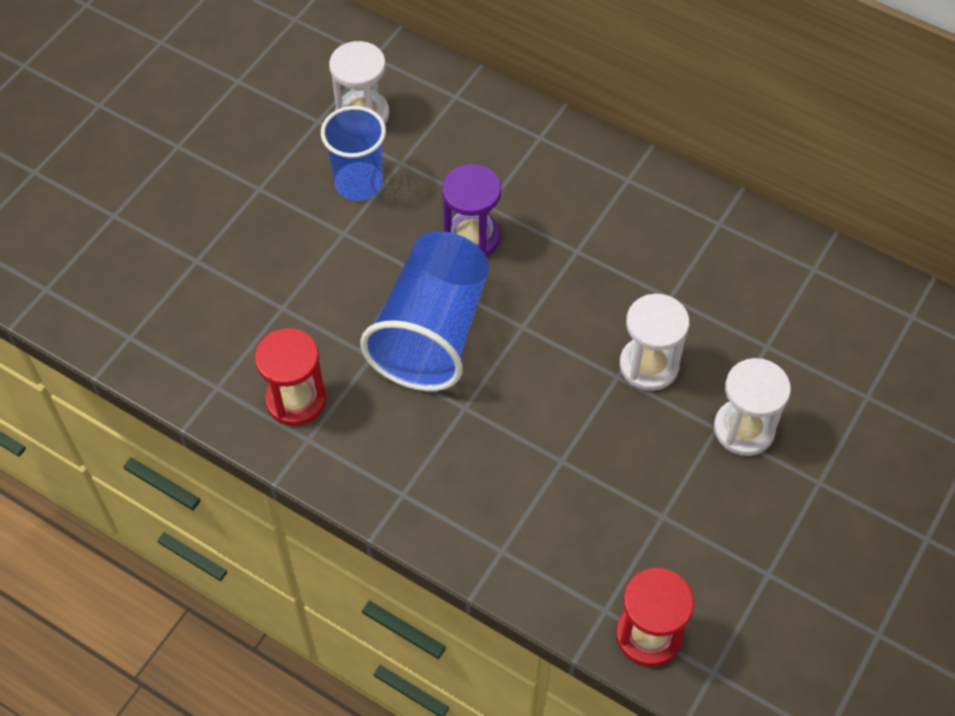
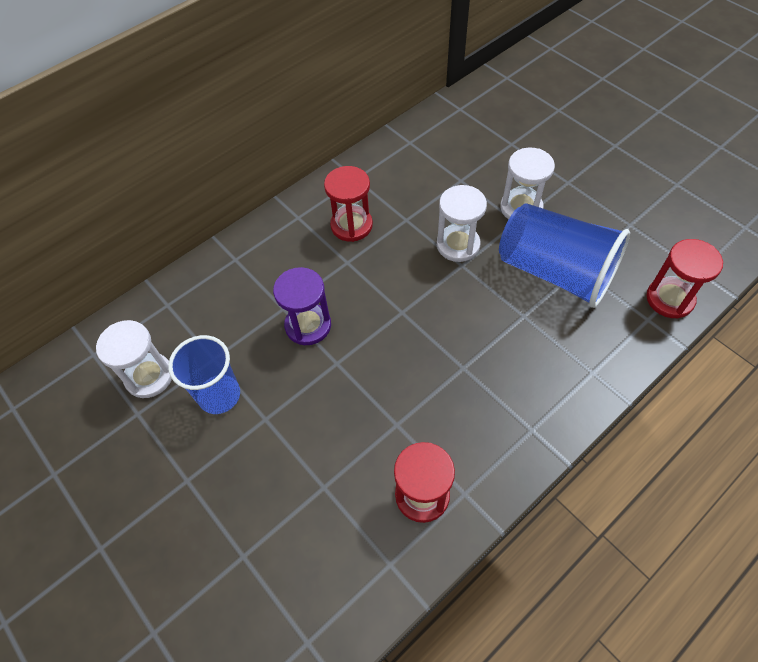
camera: 70 degrees left, 0 degrees up
blue cup [360,231,489,391] -> blue cup moved to [499,203,630,308]
none -> red hourglass [324,166,373,242]

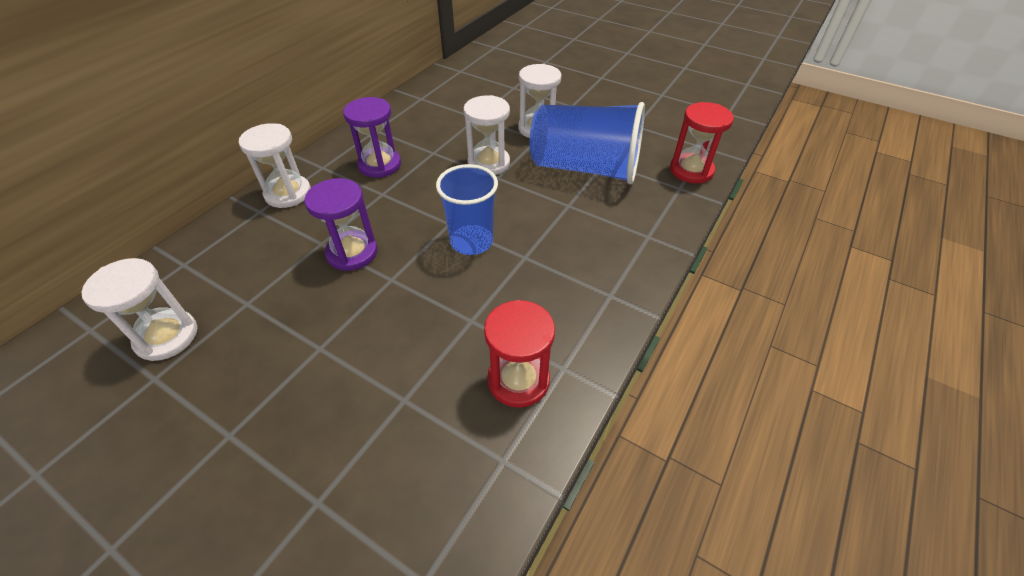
camera: 20 degrees left, 10 degrees down
blue cup [168,335,240,414] -> blue cup moved to [436,164,498,255]
red hourglass [324,166,373,242] -> purple hourglass [343,97,401,178]
none -> white hourglass [239,123,311,208]

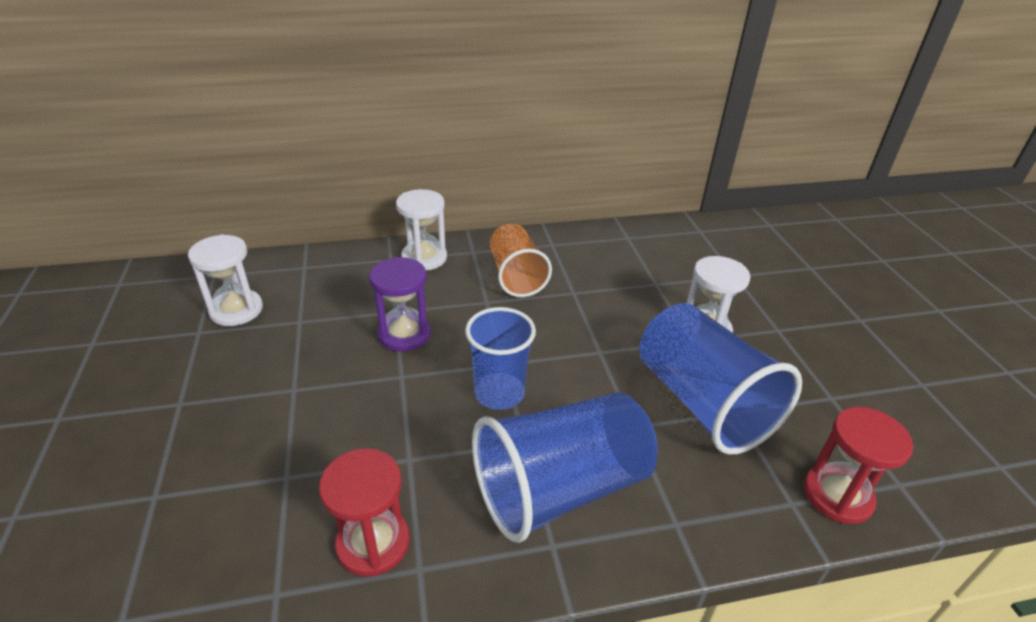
camera: 45 degrees right, 10 degrees down
purple hourglass [343,97,401,178] -> orange cup [490,224,552,297]
white hourglass [463,95,510,175] -> none
none -> blue cup [472,392,658,543]

